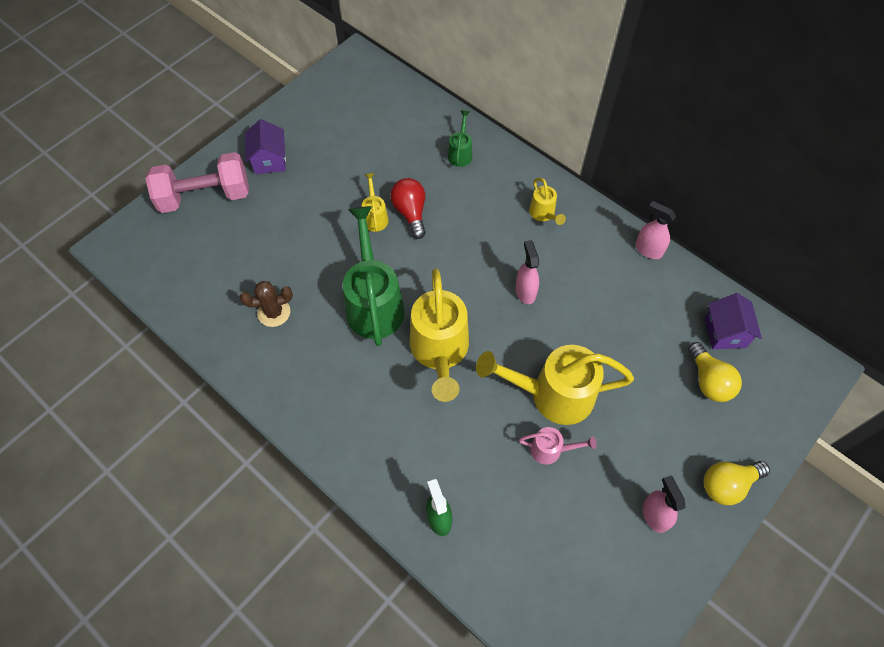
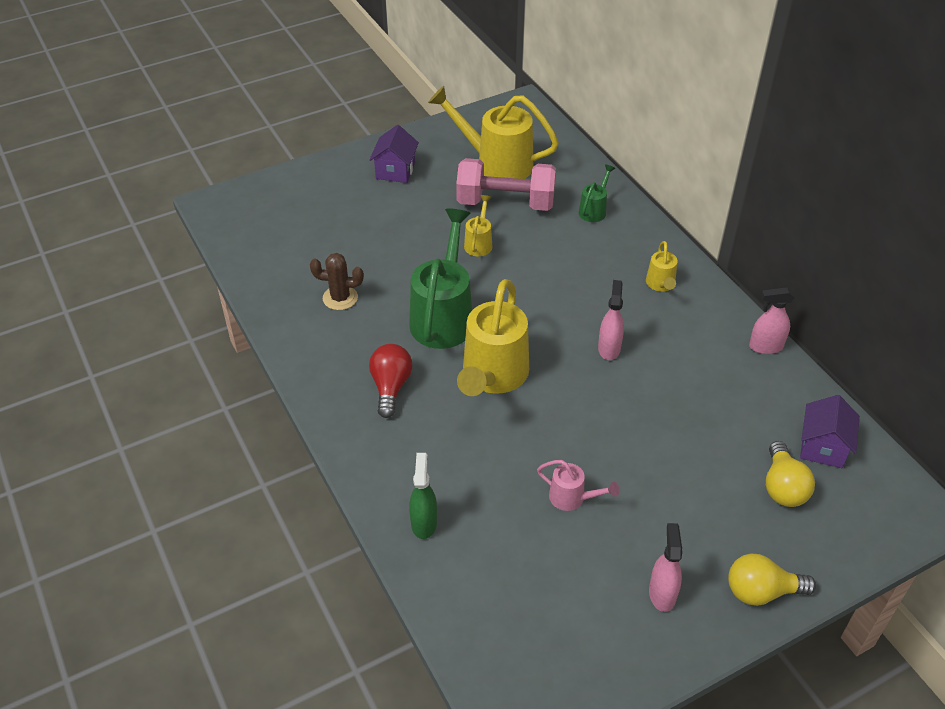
camera: 20 degrees right, 15 degrees down
pink dumbbell [146,152,249,213] -> pink dumbbell moved to [456,158,556,211]
red light bulb [390,178,426,239] -> red light bulb moved to [369,344,412,418]
yellow watering can [476,345,634,425] -> yellow watering can moved to [428,86,559,179]
pink spray bottle [635,201,676,259] -> pink spray bottle turned 60 degrees counterclockwise [749,288,795,354]

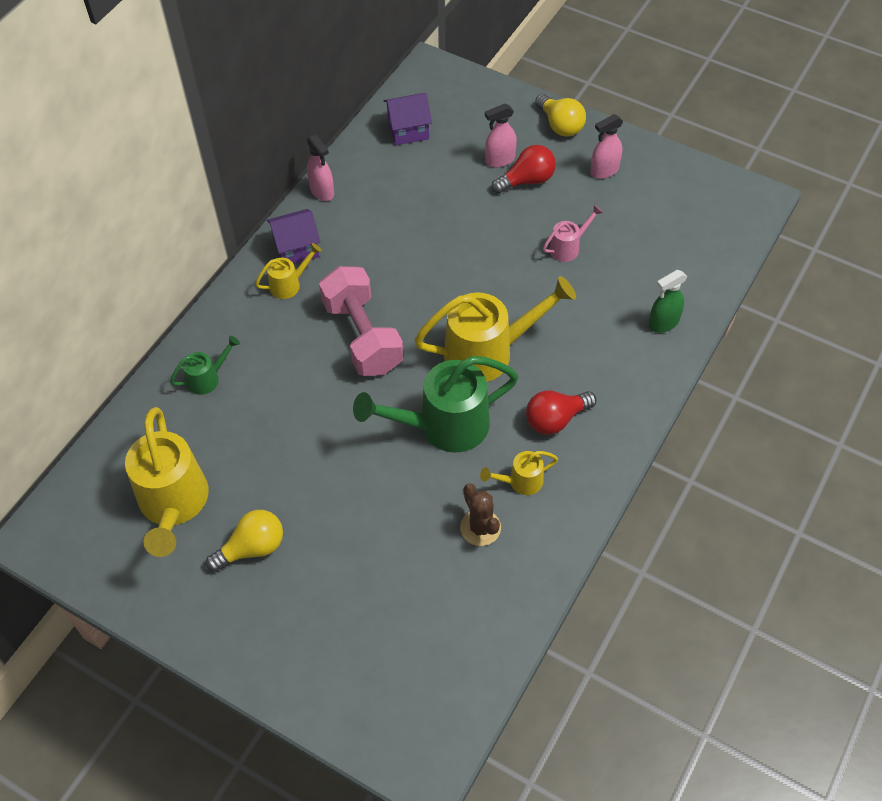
camera: 120 degrees left, 10 degrees up
purple house [369,125,419,183] -> purple house moved to [267,209,320,264]
pink dumbbell [456,158,556,211] -> pink dumbbell moved to [319,266,404,376]
yellow watering can [464,195,492,256] -> yellow watering can moved to [480,451,558,495]
pink watering can [537,460,619,511] -> pink watering can turned 60 degrees clockwise [543,205,603,262]
green watering can [579,165,615,222] -> green watering can turned 150 degrees clockwise [170,336,240,395]
pink spray bottle [598,280,624,360] -> pink spray bottle moved to [485,104,517,167]
yellow light bulb [766,441,815,507] -> yellow light bulb moved to [206,510,283,572]
none -> red light bulb [492,145,556,194]

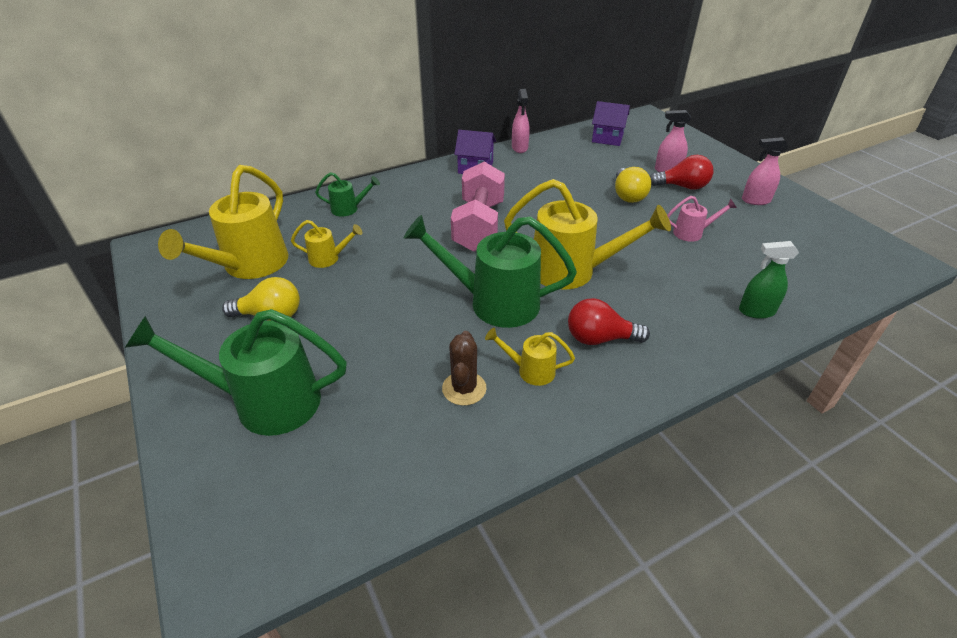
camera: 30 degrees right, 15 degrees down
yellow watering can [255,243,322,299] -> yellow watering can moved to [291,220,363,268]
yellow light bulb [535,94,586,137] -> yellow light bulb moved to [615,167,651,203]
none -> green watering can [125,309,347,436]

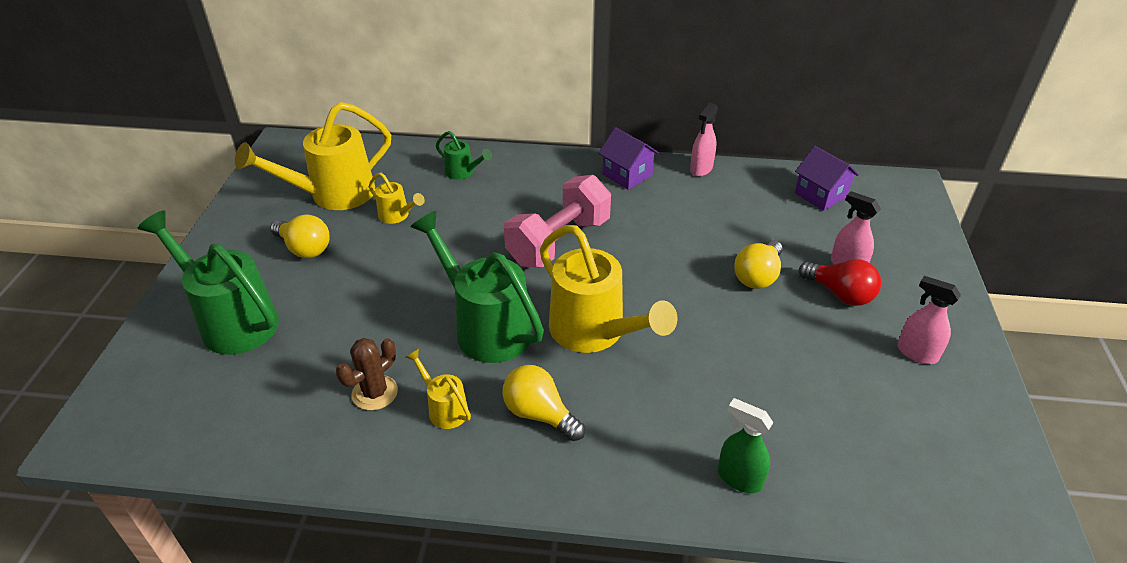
camera: 35 degrees right, 0 degrees up
red light bulb [568,298,650,345] -> yellow light bulb [502,365,585,441]
pink watering can [667,196,737,242] -> none

